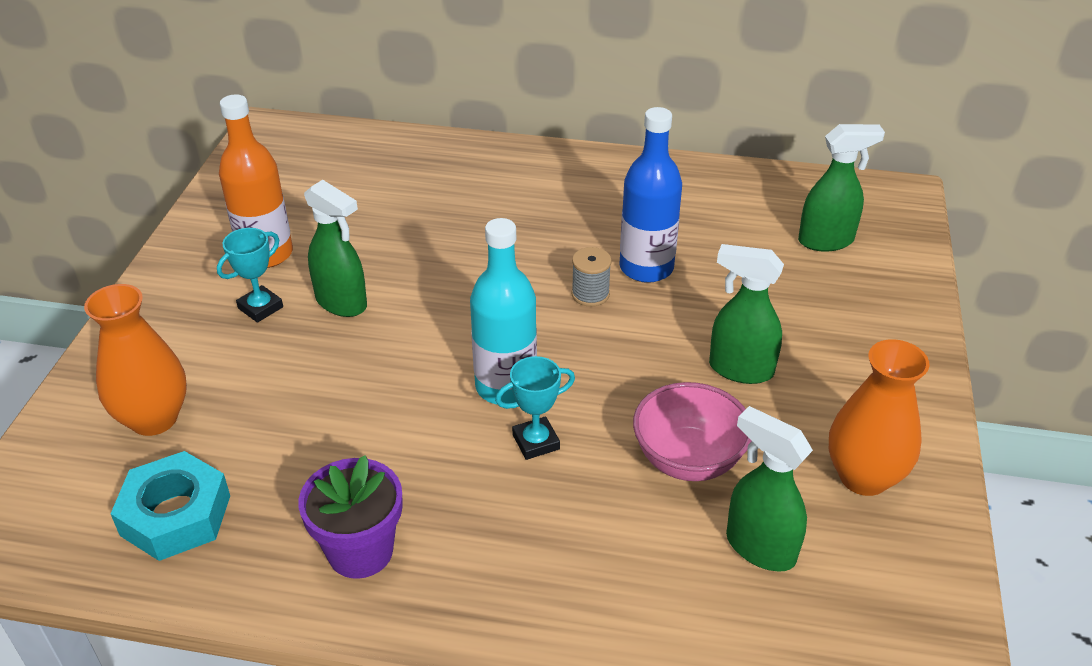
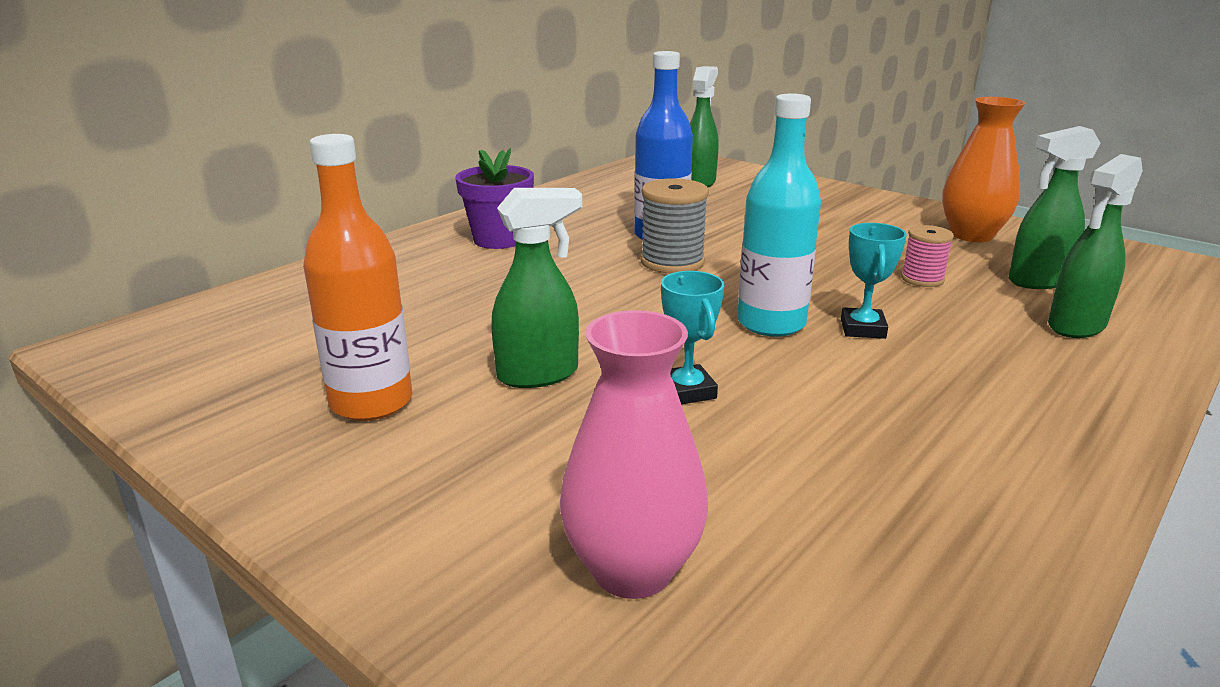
camera: 60 degrees left, 15 degrees down
orange vase [84,284,187,436] -> pink vase [560,310,708,599]
turquoise nut [111,451,230,561] -> none
turquoise trophy [217,228,283,323] -> turquoise trophy moved to [661,271,725,405]
purple flower pot [298,455,403,579] -> purple flower pot moved to [455,148,534,249]
grey spool [571,247,612,307] -> grey spool [640,178,709,274], size x1.61
pink bowl [633,382,752,481] -> pink spool [901,225,954,287]
green spray bottle [709,244,784,384] -> green spray bottle moved to [1048,154,1143,338]

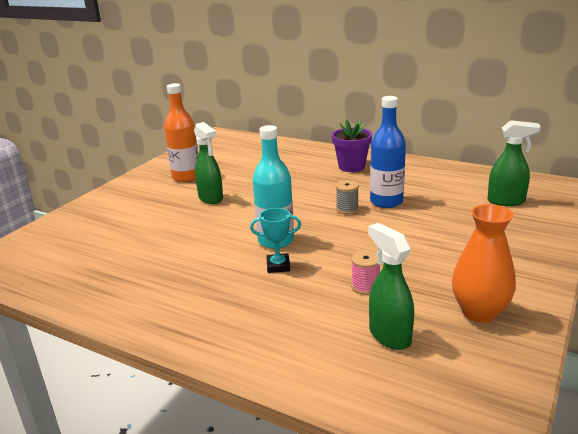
camera: 80 degrees right, 0 degrees up
pink vase [560,310,708,599] -> none
grey spool [640,178,709,274] -> grey spool [336,180,359,214], size x0.62
turquoise trophy [661,271,725,405] -> none
green spray bottle [1048,154,1143,338] -> none

